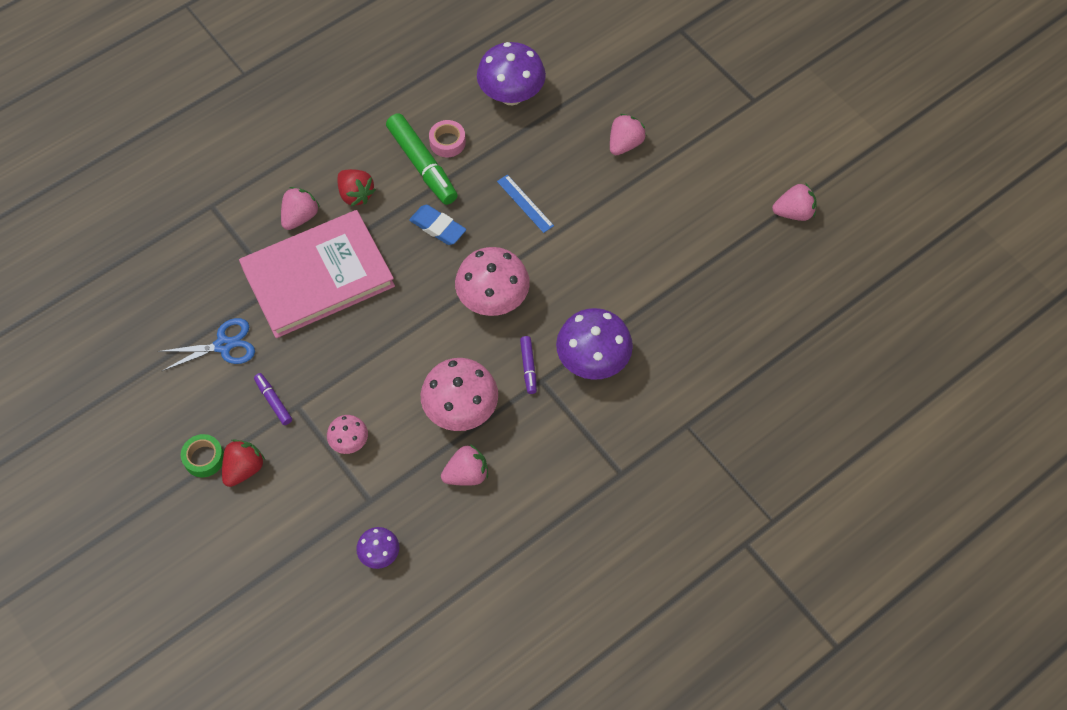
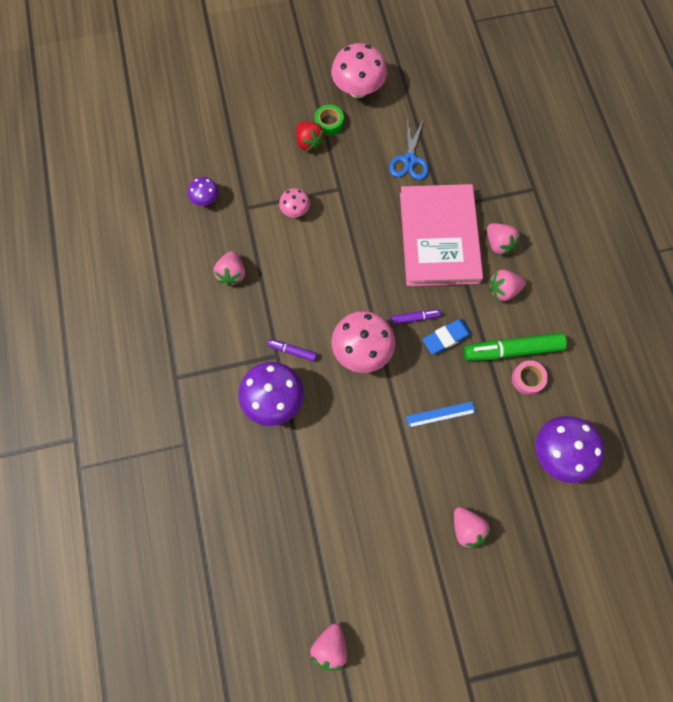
camera: 115 degrees right, 10 degrees up
purple marker [254,373,292,425] -> purple marker moved to [391,309,441,324]
red strawberry [337,169,376,206] -> pink strawberry [490,270,526,301]
pink mushroom [421,358,498,431] -> pink mushroom moved to [331,43,387,98]

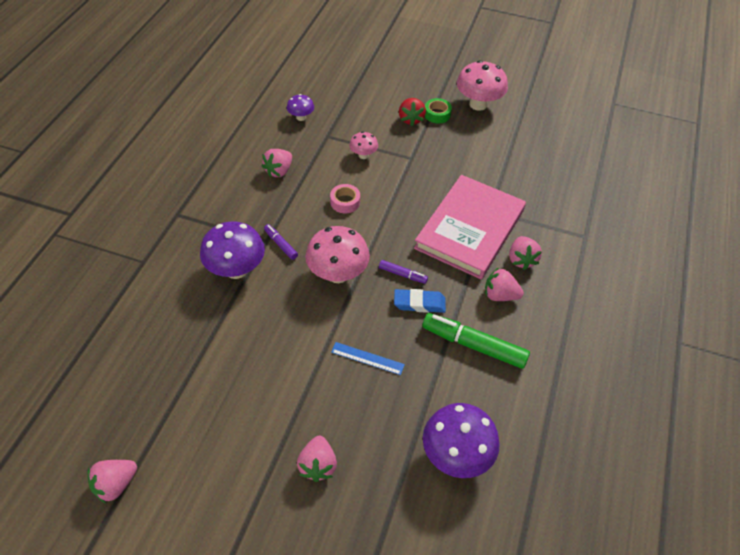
camera: 30 degrees right, 20 degrees down
blue scissors [389,119,428,180] -> none
pink tape [512,360,548,395] -> pink tape moved to [330,184,360,213]

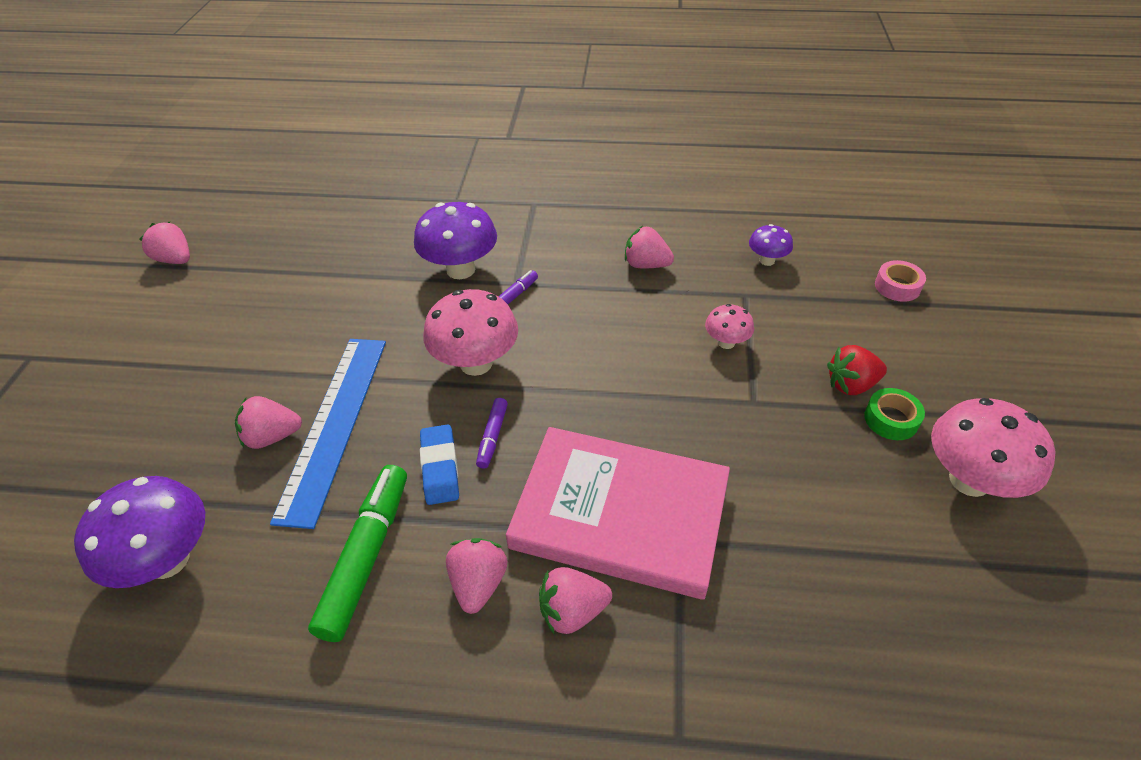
camera: 80 degrees right, 5 degrees down
pink strawberry [297,436,337,482] -> pink strawberry moved to [235,396,302,449]
pink tape [330,184,360,213] -> pink tape moved to [875,260,926,302]
blue ruler [331,342,405,375] -> blue ruler [270,339,386,529], size x2.21

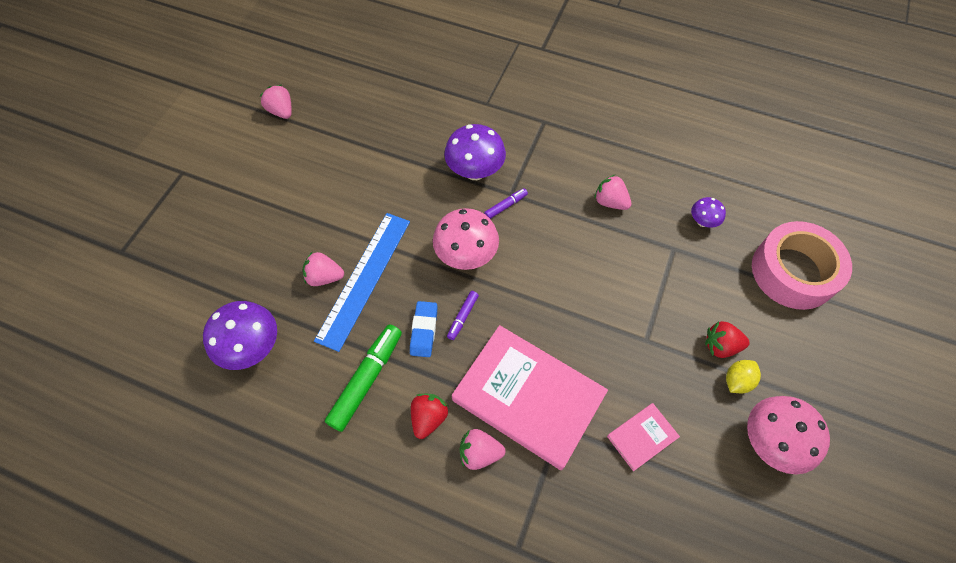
camera: 15 degrees right, 15 degrees up
pink strawberry [446,538,508,614] -> red strawberry [411,394,449,439]
pink mushroom [705,304,754,349] -> none
green tape [864,388,925,440] -> yellow lemon [726,360,761,393]
pink tape [875,260,926,302] -> pink tape [752,221,852,310], size x2.44
none -> pink book [607,403,680,471]

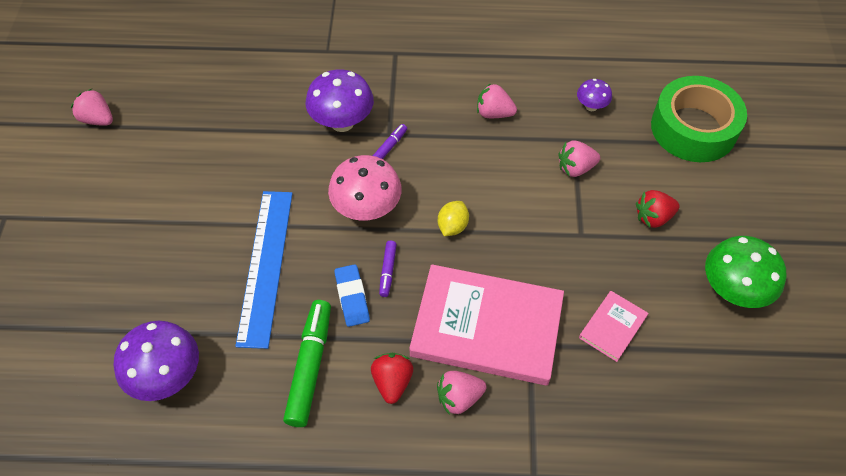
camera: 20 degrees left, 5 degrees down
pink strawberry [303,252,344,286] -> pink strawberry moved to [558,141,600,177]
yellow lemon [726,360,761,393] -> yellow lemon moved to [438,201,469,236]
pink mushroom [747,396,830,474] -> green mushroom [705,236,786,308]
pink tape [752,221,852,310] -> green tape [651,76,747,162]

